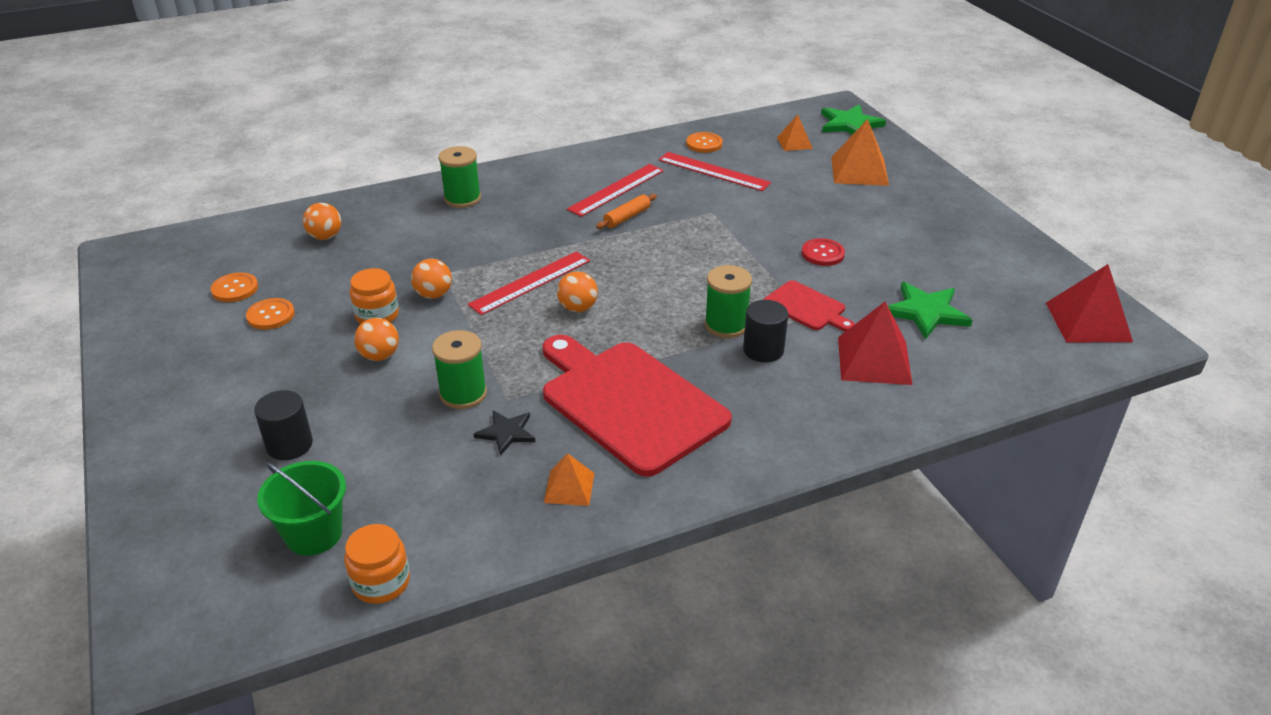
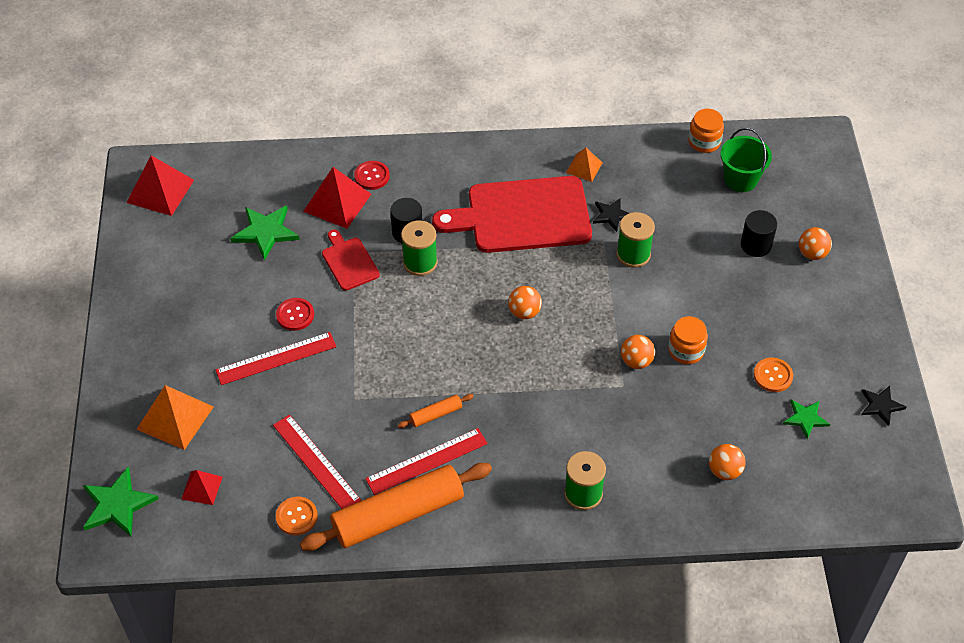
camera: 160 degrees left, 15 degrees up
orange button [211,272,258,302] -> green star [783,399,830,439]
orange ball [354,318,399,361] -> orange ball moved to [799,227,832,260]
red ruler [468,251,590,315] -> red ruler moved to [216,332,336,385]
red cutting board [543,335,732,477] -> red cutting board turned 105 degrees clockwise [432,176,592,253]
orange pyramid [777,115,813,151] -> red pyramid [181,470,223,505]
none -> orange rolling pin [300,463,492,551]
none -> red button [354,161,390,190]
none -> black star [861,386,907,426]

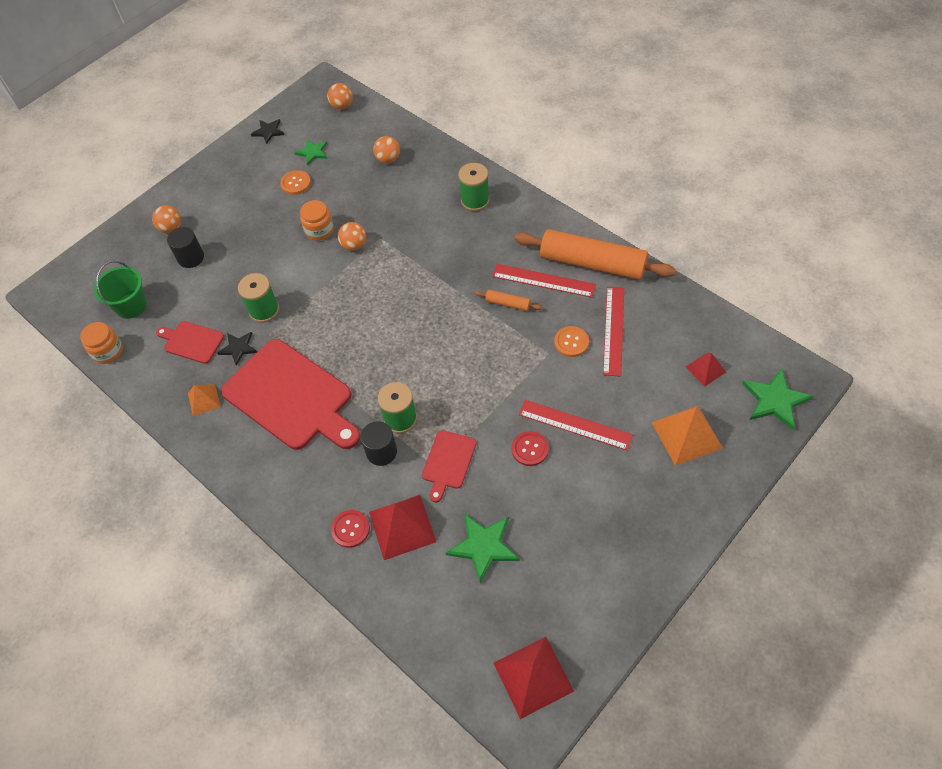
camera: 130 degrees left, 5 degrees up
orange button [276,496,318,535] -> orange button moved to [554,326,589,357]
orange ball [508,286,542,319] -> orange ball moved to [327,83,353,109]
none -> red cutting board [156,321,224,364]

